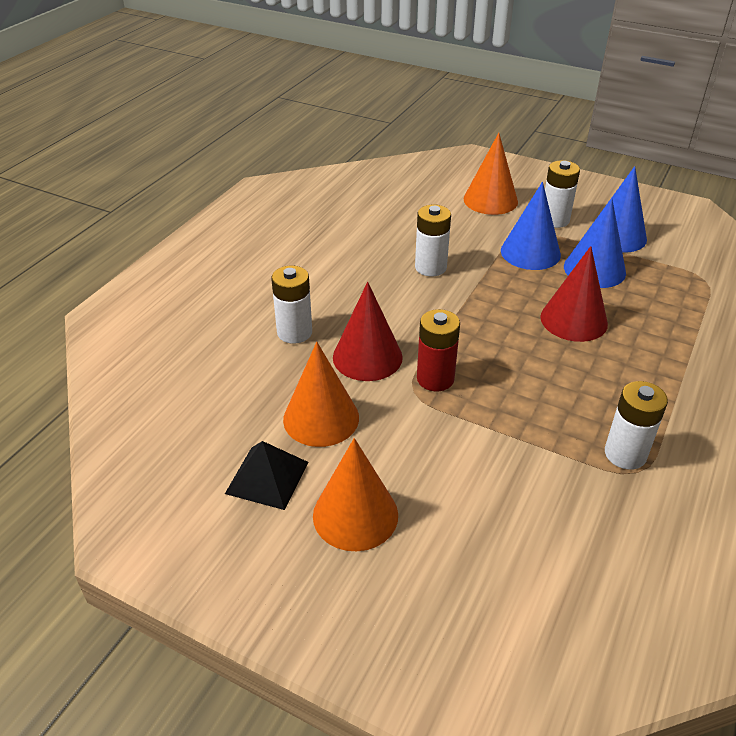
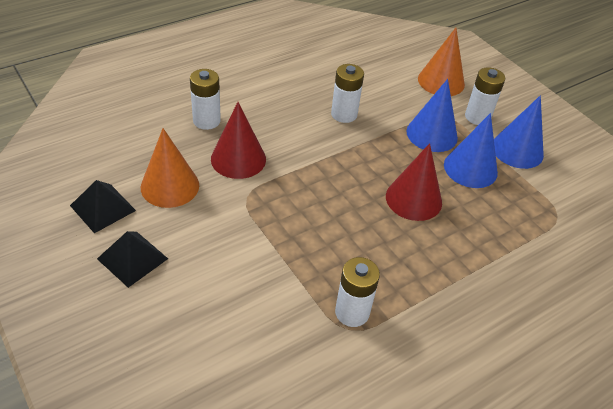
camera: 25 degrees right, 5 degrees up
orange cone [313,438,398,551] -> black pyramid [97,231,168,288]
red battery [417,309,460,392] -> none

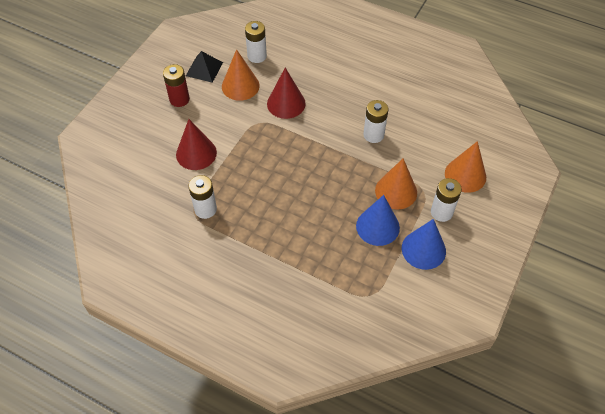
camera: 65 degrees right, 10 degrees up
black pyramid [97,231,168,288] -> red battery [163,64,190,107]
white battery [190,69,221,130] -> white battery moved to [245,21,267,63]
red cone [386,143,442,221] -> red cone moved to [176,119,217,170]
blue cone [406,79,458,152] -> orange cone [375,158,417,209]

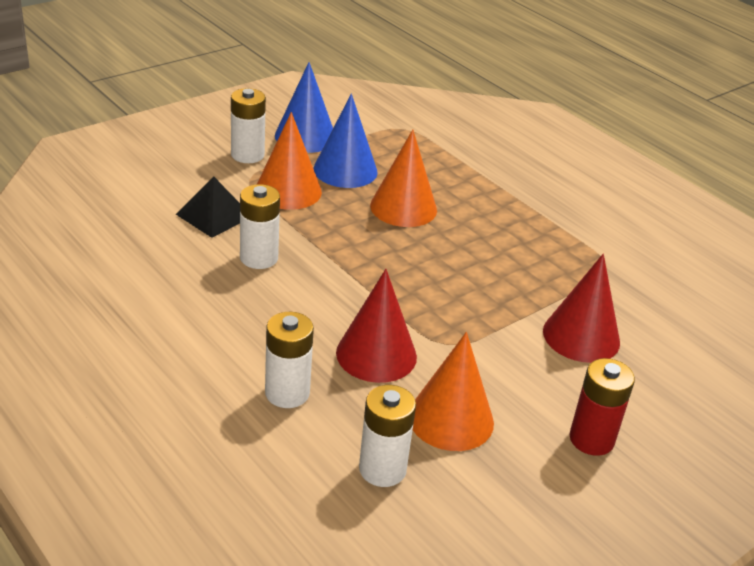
camera: 160 degrees left, 20 degrees down
black pyramid [186,51,223,83] -> black pyramid moved to [176,176,240,238]
white battery [188,175,217,219] -> white battery moved to [265,312,314,408]
orange cone [445,141,486,193] -> orange cone moved to [370,129,437,227]

